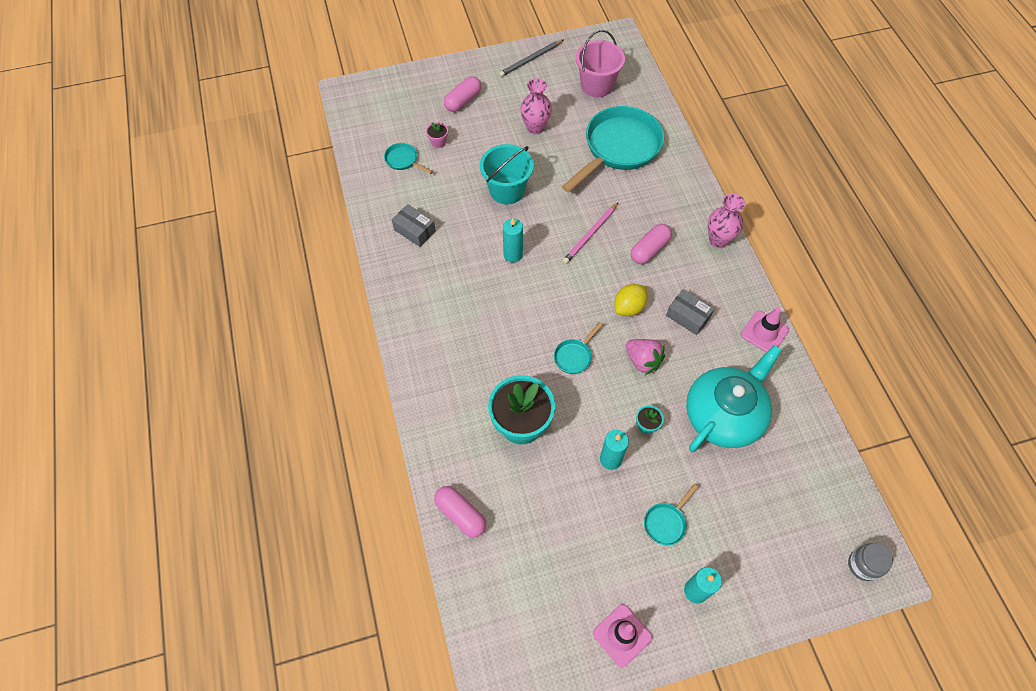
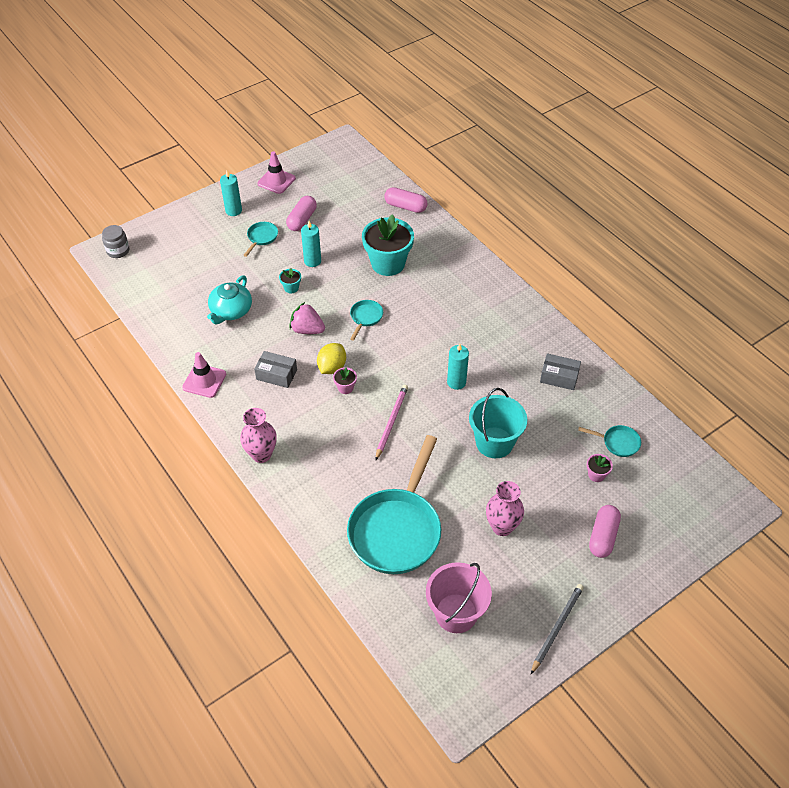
camera: 160 degrees right, 10 degrees down
pink capsule [631,224,672,264] -> pink capsule moved to [286,196,317,231]
turquoise teapot [686,345,782,452] -> turquoise teapot [207,275,252,325], size x0.63
none -> pink flower pot [333,367,357,394]

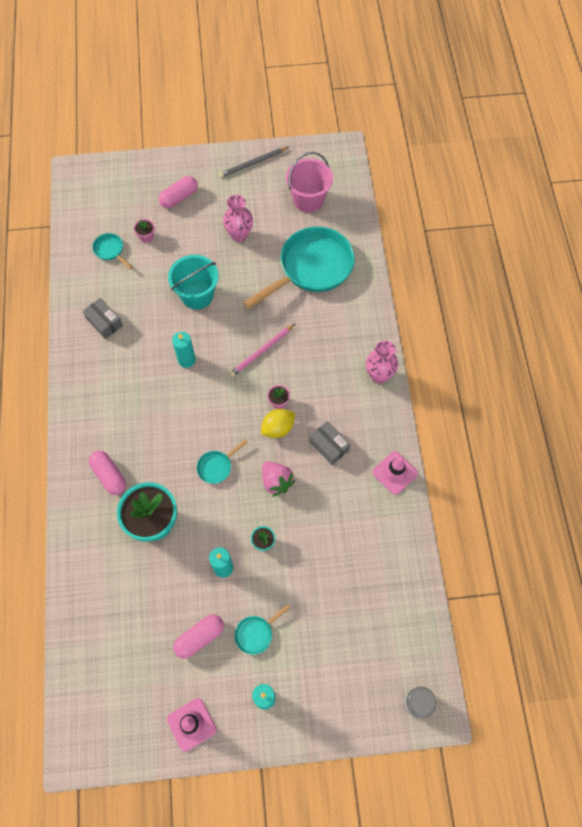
camera: 150 degrees left, 15 degrees up
turquoise teapot [207,275,252,325] -> none
pink capsule [384,187,427,213] -> pink capsule moved to [89,451,126,495]

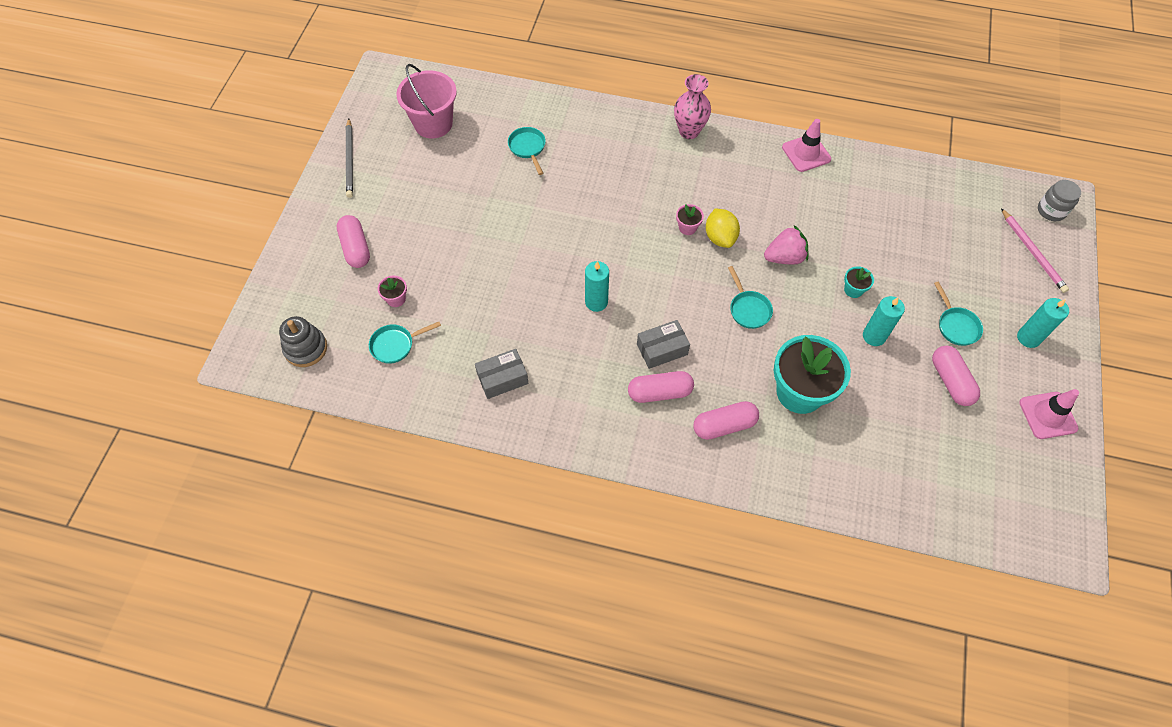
camera: 70 degrees left, 5 degrees down
turquoise bucket [168,255,219,310] -> none
pink vase [223,195,253,242] -> none
pink pencil [229,323,296,377] -> pink pencil moved to [1001,208,1069,293]
turquoise pan [243,226,355,309] -> turquoise pan [508,127,546,175], size x0.42
grey box [309,421,351,465] -> grey box moved to [637,320,690,369]
none -> grey stacking toy [279,316,327,367]
none -> pink capsule [628,371,694,403]

